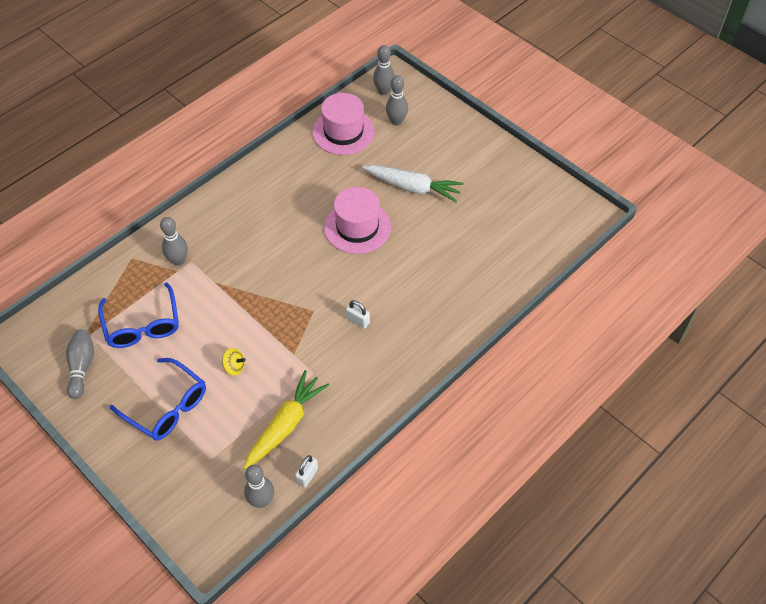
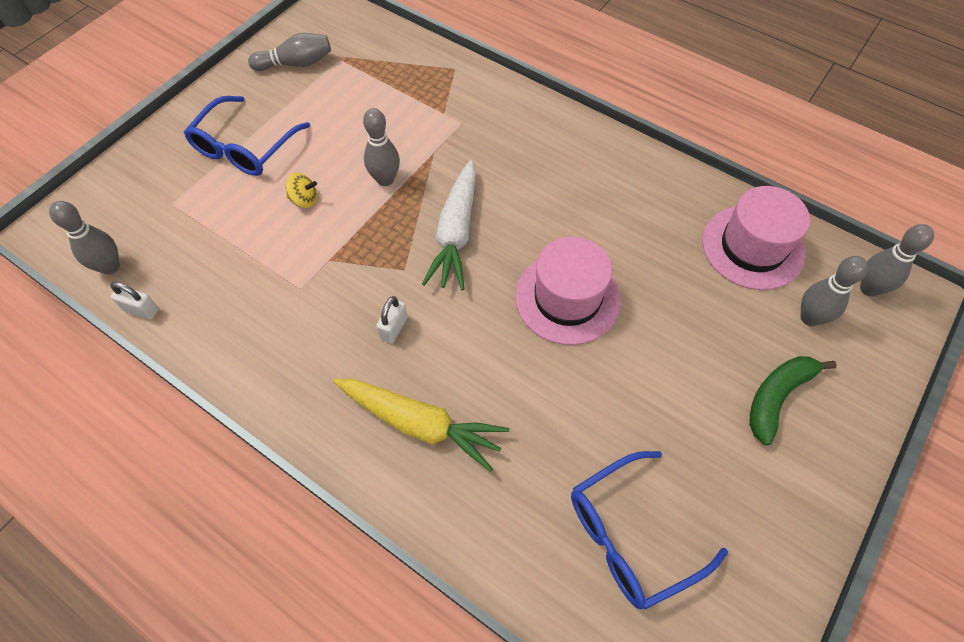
camera: 80 degrees right, 5 degrees up
blue glasses [98,282,179,348] -> blue glasses moved to [571,451,728,610]
grey bowling pin [160,217,188,266] -> grey bowling pin moved to [363,108,400,186]
yellow spinning top [222,348,246,376] -> yellow spinning top turned 90 degrees counterclockwise [286,173,317,208]
yellow carrot [243,370,329,470] -> yellow carrot moved to [333,379,509,472]
white carrot [363,165,464,202] -> white carrot moved to [422,160,476,290]
none -> green banana [749,356,837,445]

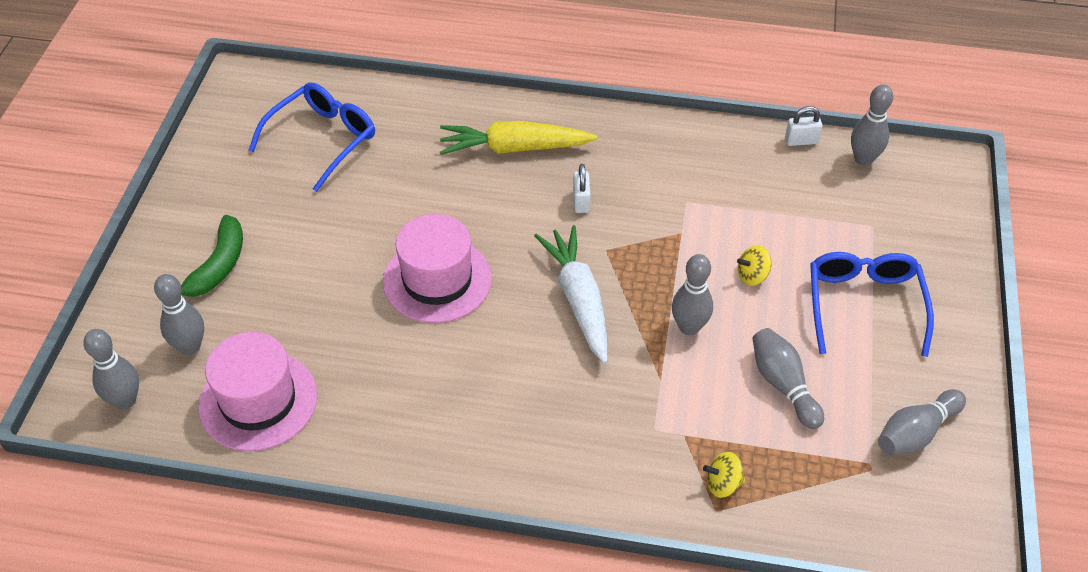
camera: 155 degrees right, 10 degrees down
none -> yellow spinning top [703,452,745,498]
none -> grey bowling pin [752,328,824,429]

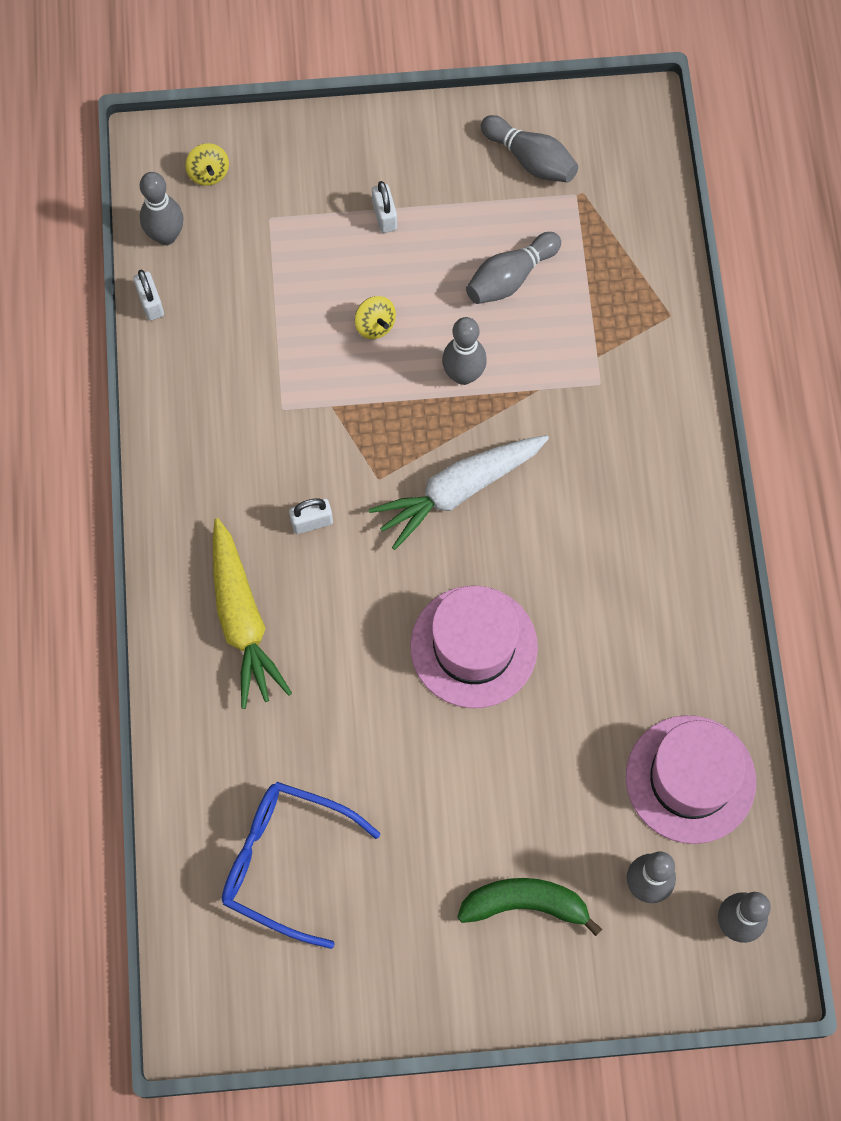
camera: 105 degrees left, 20 degrees up
yellow spinning top [703,452,745,498] -> yellow spinning top moved to [185,143,229,186]
blue glasses [810,252,934,357] -> white padlock [372,181,397,233]

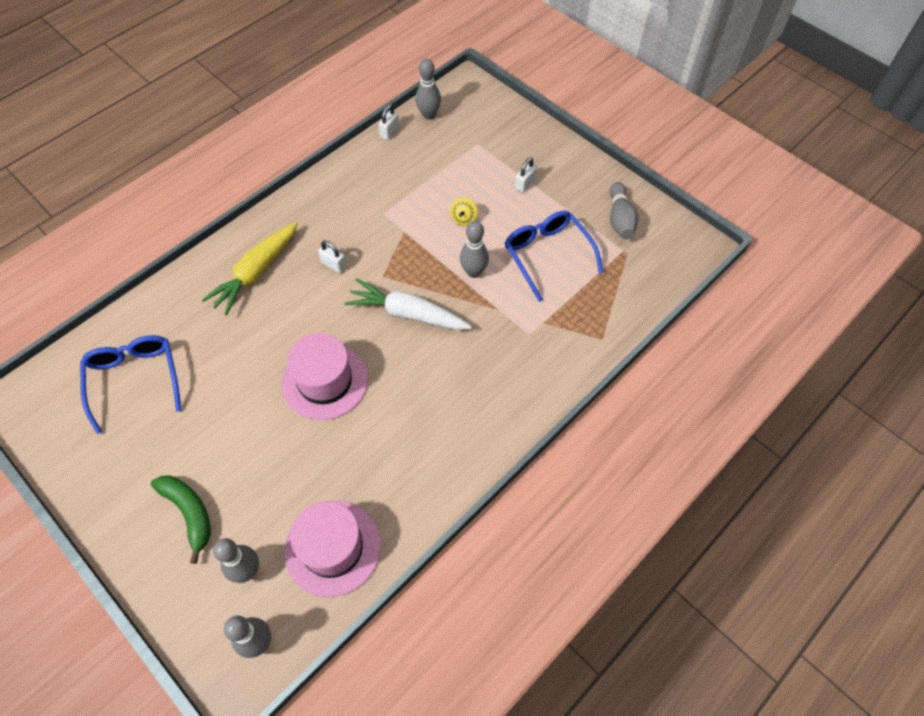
camera: 50 degrees right, 10 degrees down
yellow spinning top [185,143,229,186] -> none
grey bowling pin [466,232,561,304] -> blue glasses [505,211,603,302]

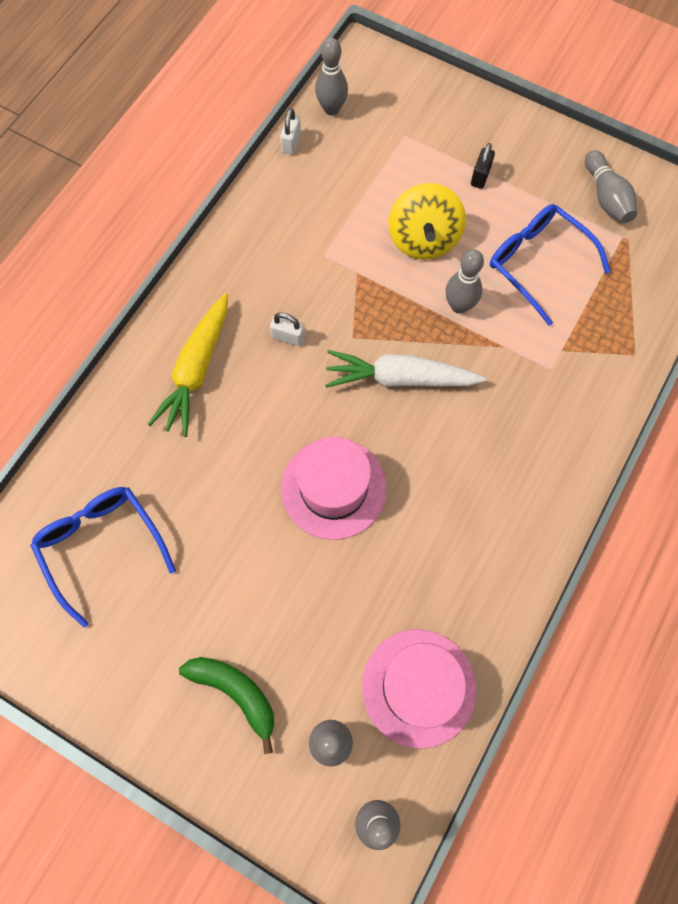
camera: 15 degrees left, 10 degrees up
yellow spinning top [450,197,478,226] -> yellow spinning top [388,183,466,260], size x2.11
white padlock [515,157,537,193] -> black padlock [471,143,495,189]

